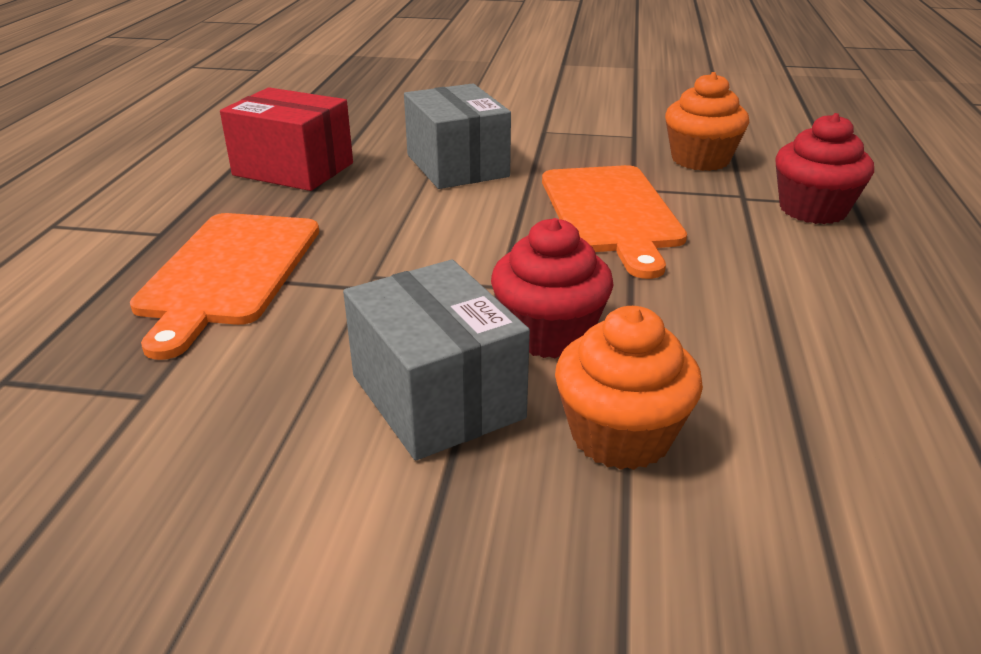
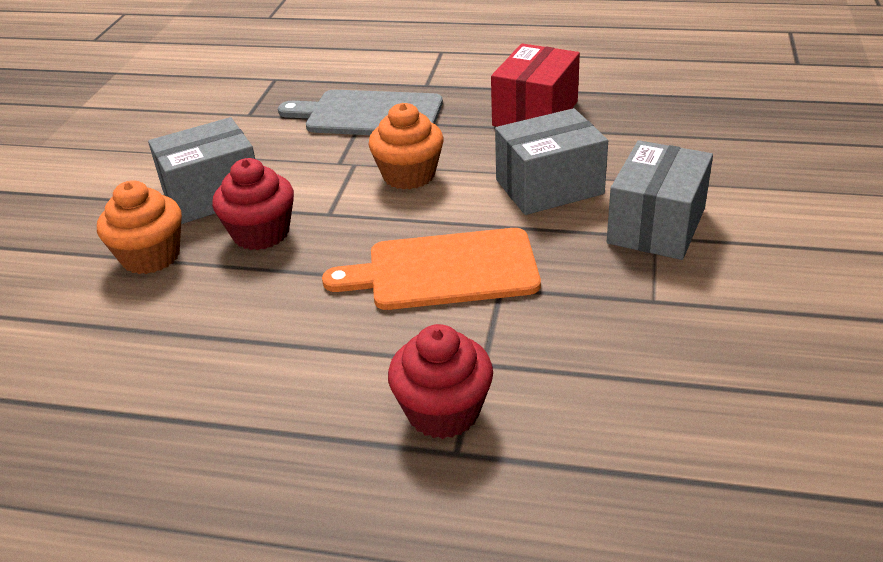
camera: 95 degrees right, 5 degrees up
orange cutting board [130,213,319,360] -> grey cutting board [278,90,443,135]
orange cupcake [665,72,749,171] -> orange cupcake moved to [368,103,443,190]
none -> grey box [607,140,713,260]

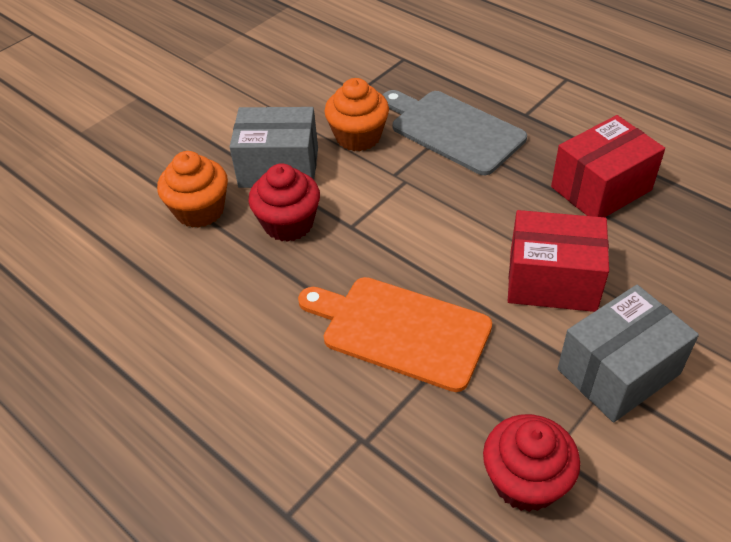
camera: 30 degrees right, 10 degrees up
orange cupcake [368,103,443,190] -> orange cupcake moved to [324,78,389,151]
red cupcake [388,324,493,439] -> red cupcake moved to [483,414,580,512]
grey box [495,108,608,215] -> red box [508,210,609,312]

